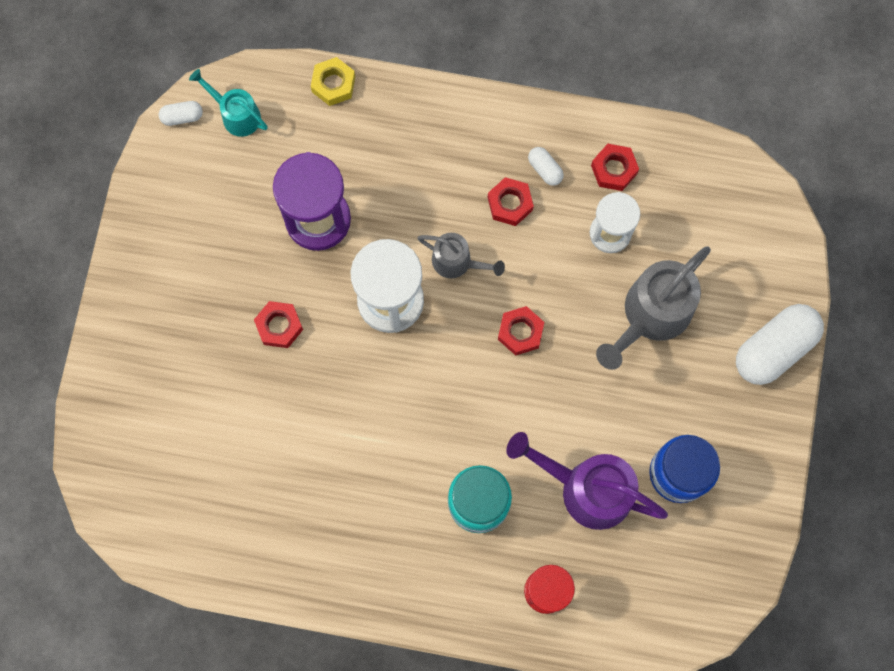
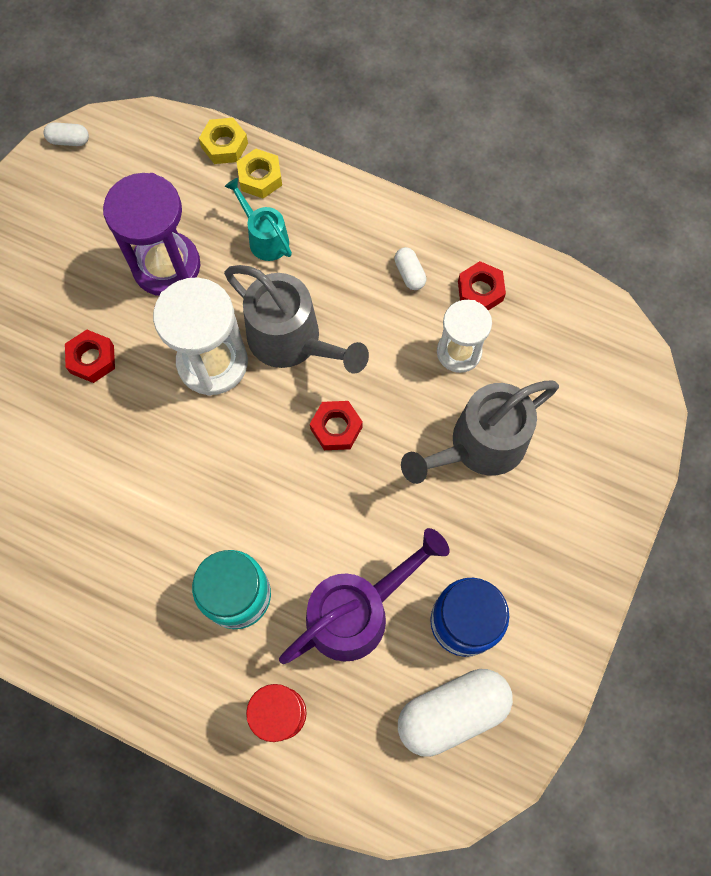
camera: 15 degrees right, 5 degrees down
turquoise watering can [189,69,268,137] -> turquoise watering can moved to [224,178,292,261]
grey watering can [417,233,505,278] -> grey watering can [224,265,369,374], size x1.76
red nut [488,177,534,226] -> none
purple watering can [506,432,668,530] -> purple watering can turned 105 degrees clockwise [279,528,450,664]
white capsule [736,304,824,385] -> white capsule moved to [398,669,513,757]
none -> yellow nut [237,149,282,199]

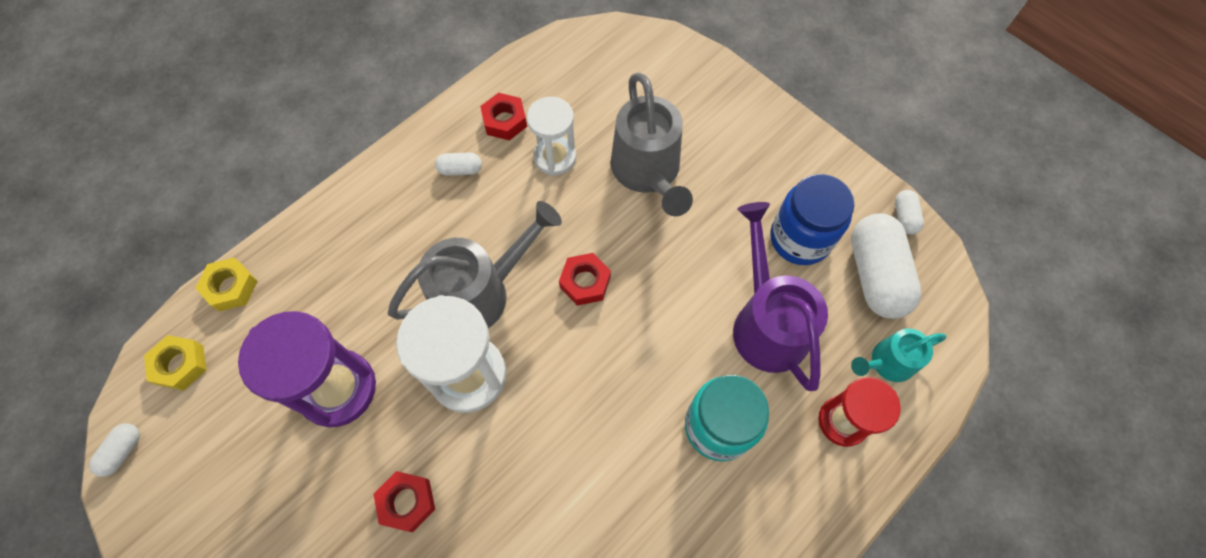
camera: 70 degrees left, 5 degrees down
turquoise watering can [224,178,292,261] -> turquoise watering can moved to [851,328,946,382]
yellow nut [237,149,282,199] -> yellow nut moved to [144,335,206,391]
none -> white capsule [895,190,924,235]

